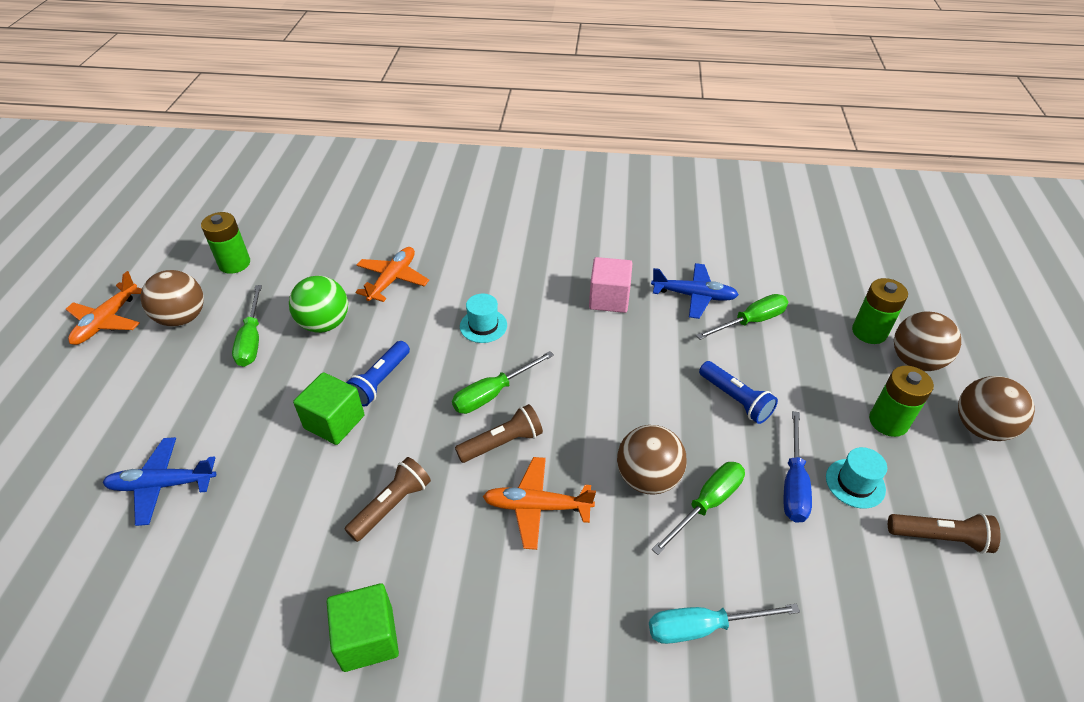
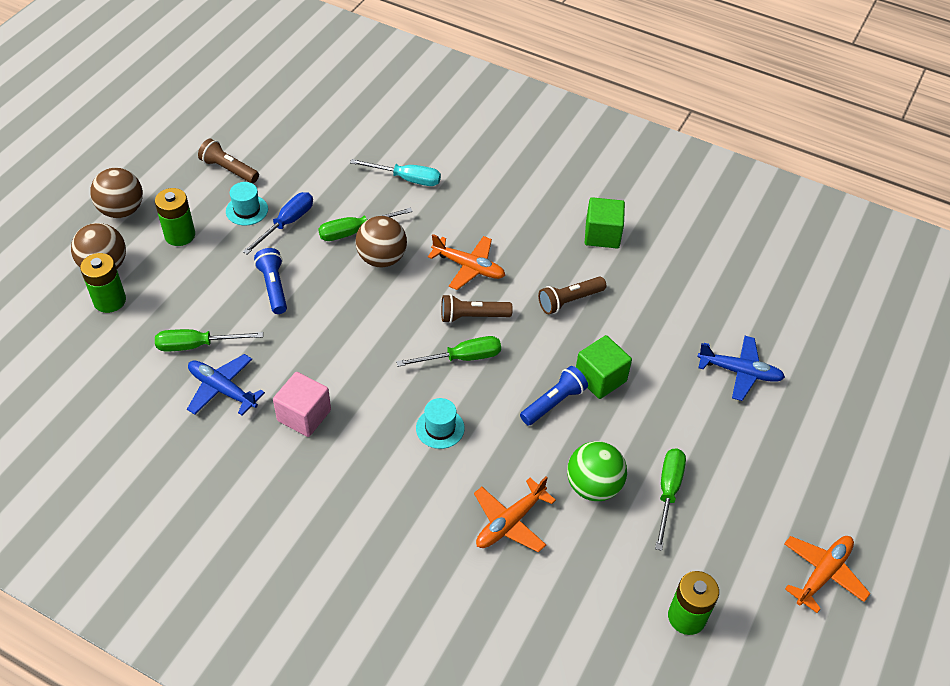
camera: 160 degrees left, 5 degrees up
brown ball [140,270,204,327] -> none

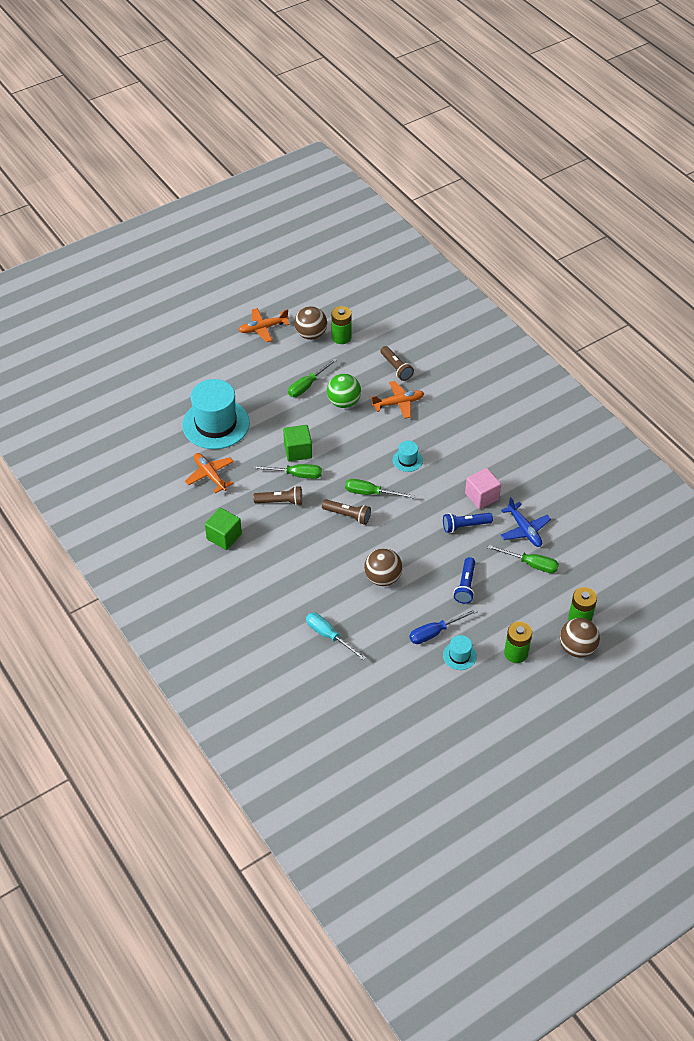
camera: 150 degrees left, 0 degrees up
brown ball [90,168,143,218] -> brown ball moved to [294,306,327,340]
brown flashlight [198,139,259,183] -> brown flashlight moved to [380,346,414,381]
green screwdriver [318,208,413,241] -> green screwdriver moved to [252,464,322,479]
orange plane [428,234,505,290] -> orange plane moved to [185,453,234,493]
blue flashlight [520,366,588,426] -> blue flashlight moved to [443,513,493,533]
blue plane [697,336,785,401] -> turquoise hat [182,379,250,449]

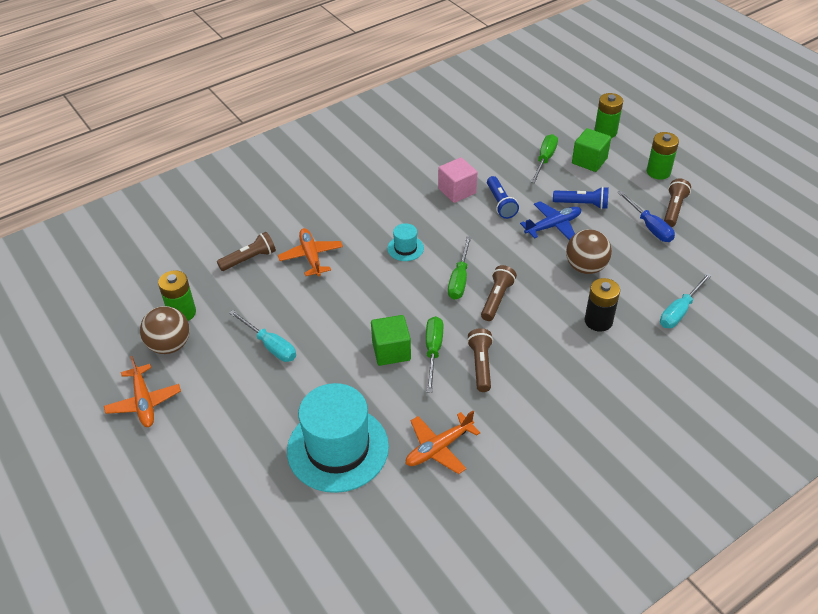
camera: 90 degrees left, 5 degrees down
green cube [205,508,242,550] -> green cube moved to [572,128,611,172]
green screwdriver [288,358,337,397] -> turquoise screwdriver [229,310,296,362]
green ball [327,374,361,408] -> none
turquoise hat [443,635,477,670] -> brown flashlight [664,179,691,227]
blue plane [501,497,551,547] -> blue plane moved to [520,201,581,240]
brown ball [560,618,600,658] -> none
none -> black battery [585,278,620,332]

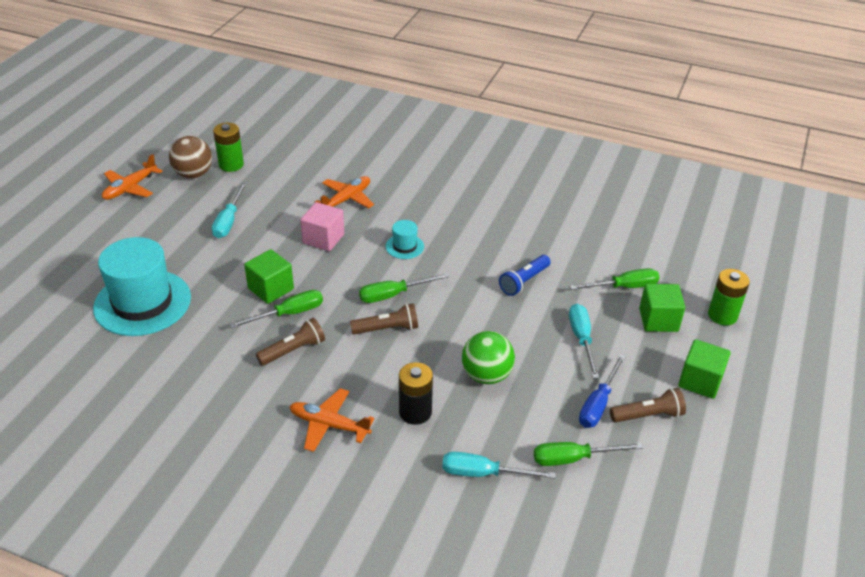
camera: 55 degrees right, 5 degrees down
brown flashlight [217,232,276,271] -> none
orange plane [406,411,480,474] -> orange plane moved to [289,388,375,452]
pink cube [438,157,478,203] -> pink cube moved to [300,202,344,251]
blue plane [520,201,581,240] -> none
blue flashlight [553,187,609,209] -> turquoise screwdriver [569,304,599,378]
brown ball [566,229,612,274] -> green ball [462,331,515,384]
green battery [647,132,679,180] -> green cube [678,339,731,399]
none -> green screwdriver [534,442,644,466]

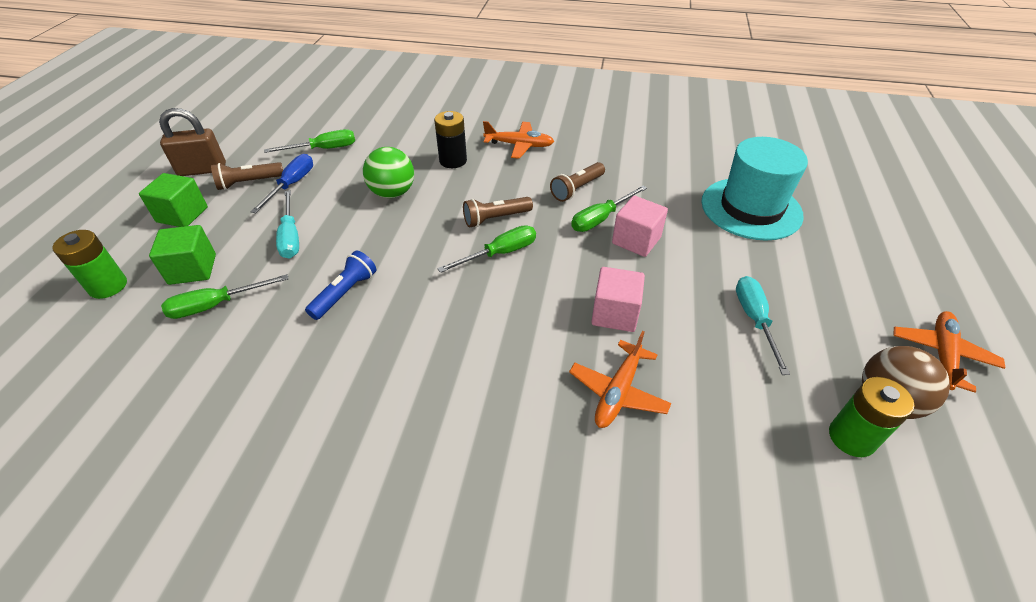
camera: 170 degrees right, 5 degrees up
green cube [244,249,294,304] -> pink cube [612,196,668,257]
turquoise hat [385,220,424,259] -> none
turquoise screwdriver [442,452,556,479] -> none
none -> brown padlock [159,108,226,176]

